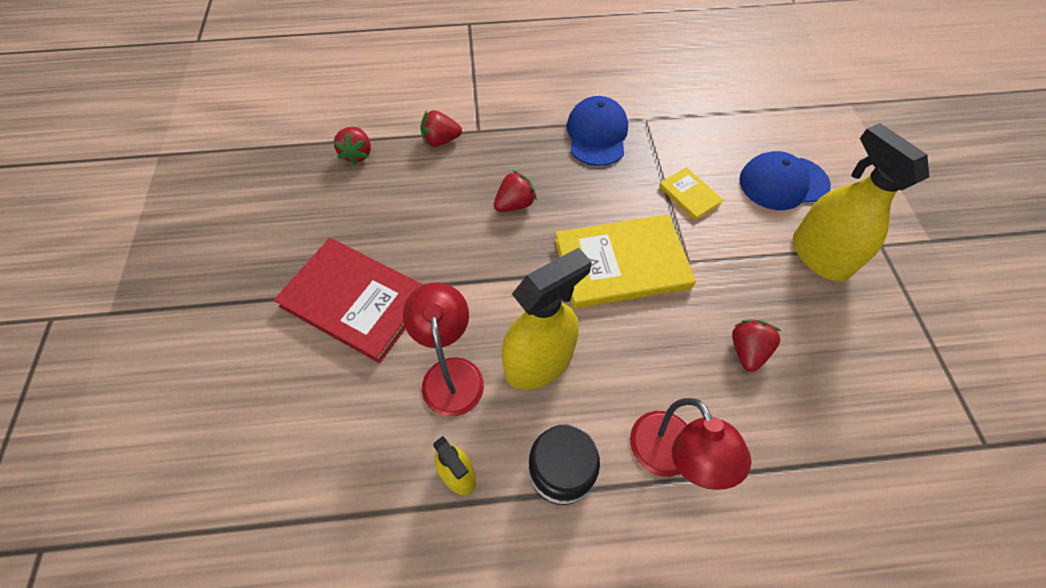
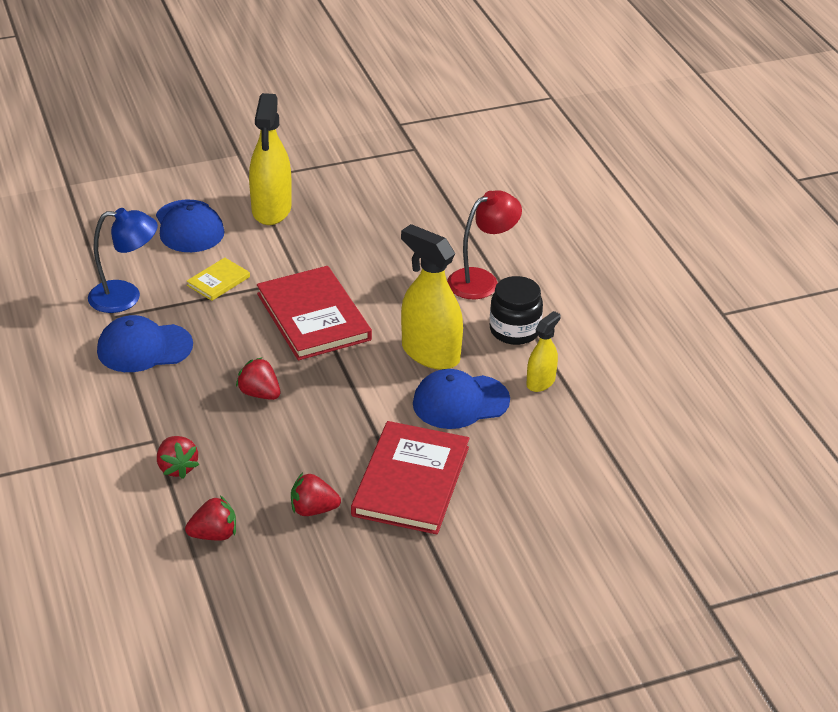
camera: 105 degrees left, 20 degrees down
red lamp [403,282,484,417] -> blue cap [413,369,510,429]
yellow book [555,214,696,309] -> red book [257,266,372,360]
red strawberry [732,319,781,372] -> red strawberry moved to [291,473,341,516]
yellow spray bottle [793,123,929,282] -> yellow spray bottle turned 45 degrees counterclockwise [249,93,292,225]
none -> blue lamp [88,208,158,313]

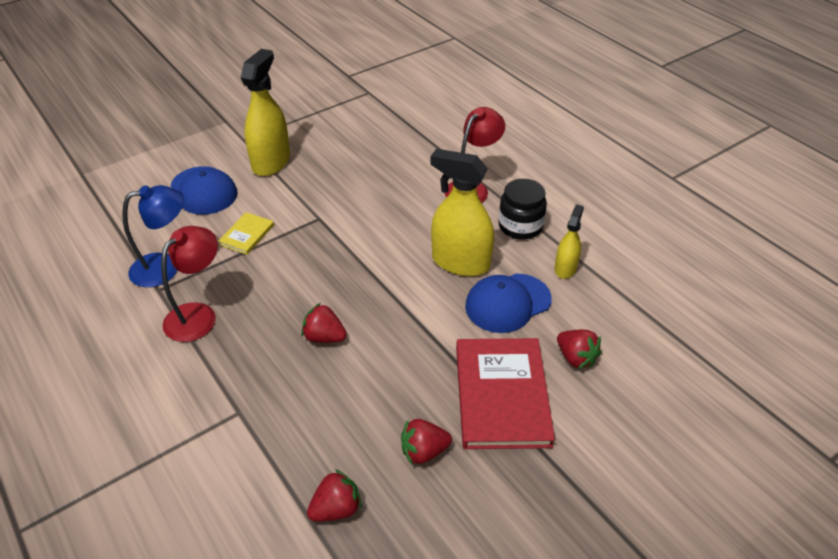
camera: 15 degrees left, 5 degrees up
blue cap [97,315,193,372] -> red lamp [161,226,218,342]
red strawberry [157,436,199,479] -> red strawberry moved to [557,330,601,369]
yellow spray bottle [249,93,292,225] -> yellow spray bottle turned 150 degrees counterclockwise [241,49,290,176]
red book [257,266,372,360] -> none

